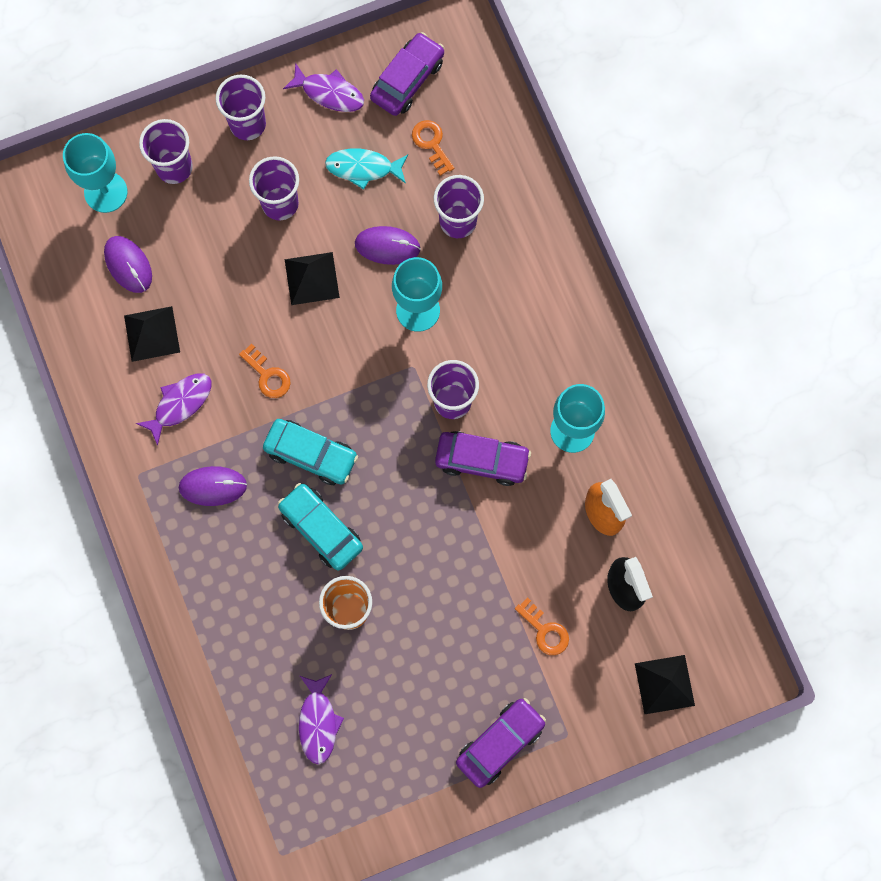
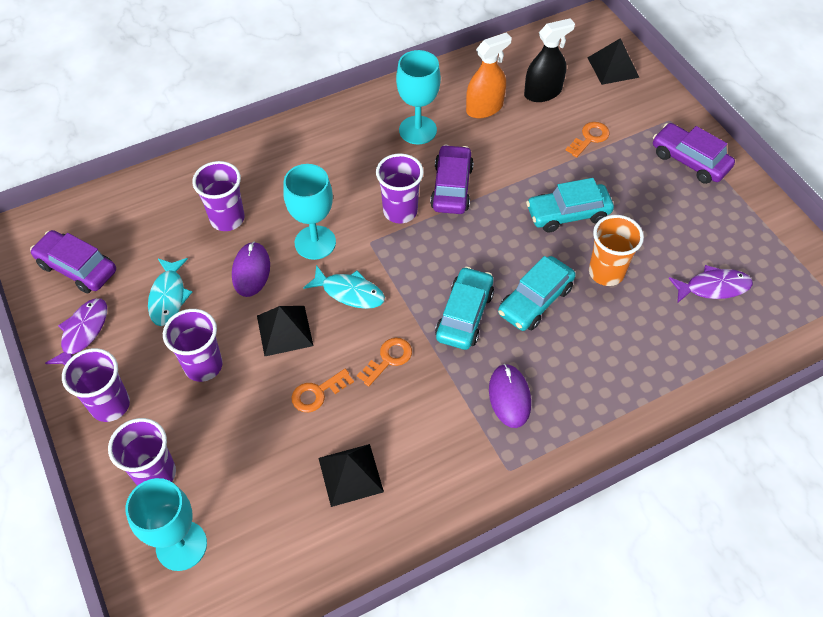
camera: 95 degrees left, 20 degrees down
purple mouse [104,236,152,293] -> none
purple fish [136,373,211,446] -> none
orange key [412,120,454,176] -> orange key moved to [291,369,354,412]
none -> turquoise fish [303,265,385,309]
none -> turquoise car [526,178,614,232]

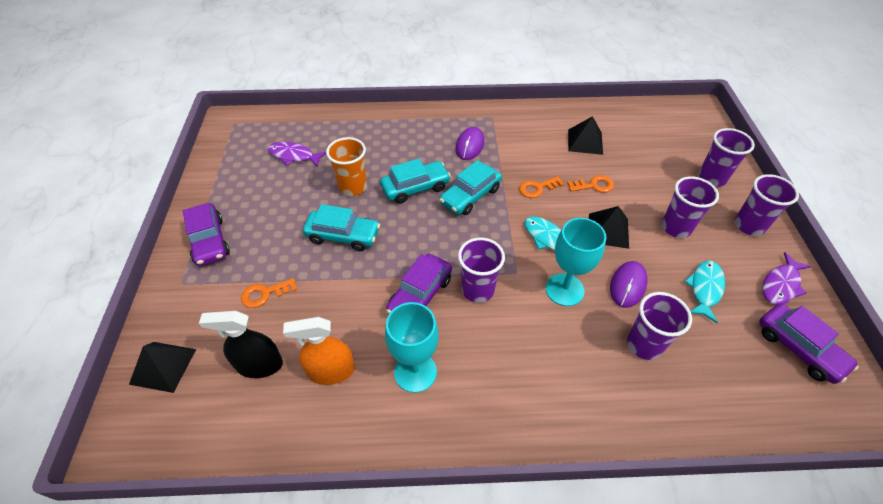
camera: 155 degrees left, 5 degrees down
turquoise goblet [125,478,207,571] -> none

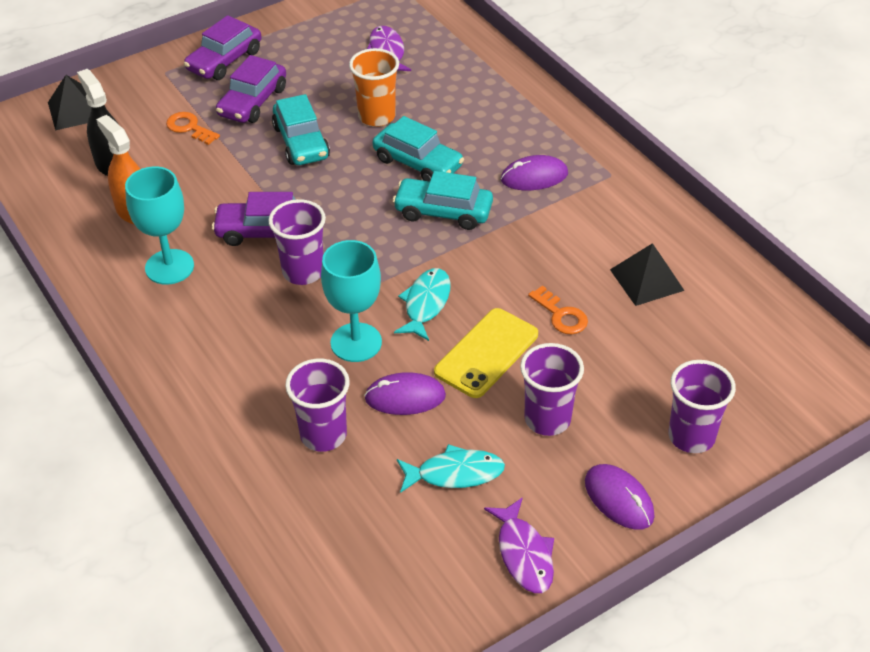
camera: 60 degrees right, 5 degrees down
orange key [519,176,564,198] -> none
black pyramid [589,206,629,249] -> yellow phone [434,308,538,398]
purple cup [735,174,799,236] -> purple mouse [585,464,655,530]
purple car [759,304,859,384] -> purple car moved to [216,55,286,123]
purple fish [762,252,811,305] -> purple fish turned 120 degrees counterclockwise [484,497,554,593]

